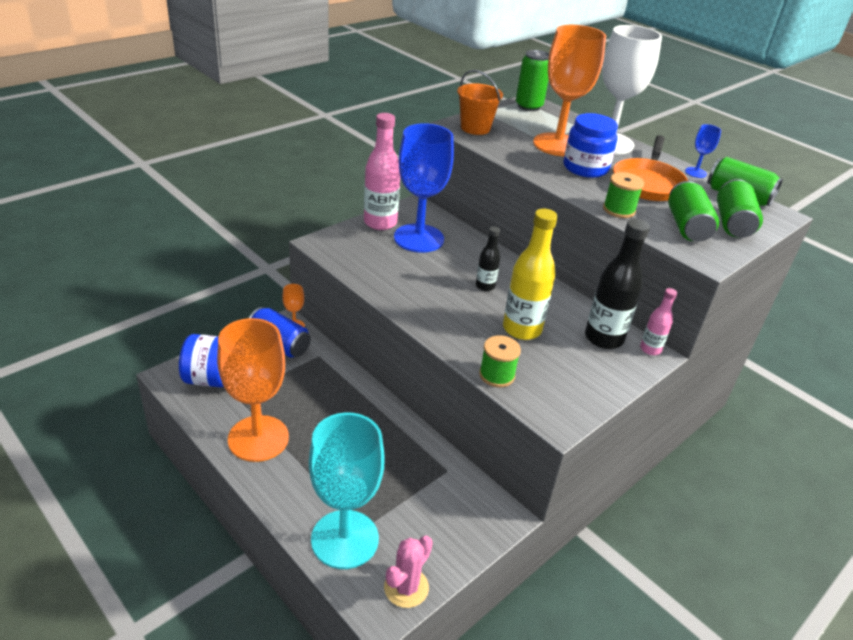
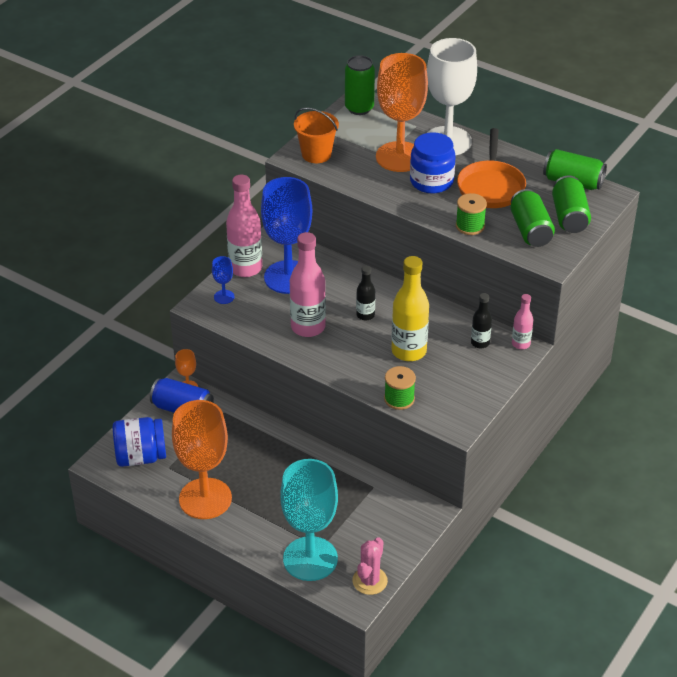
camera: 10 degrees left, 5 degrees up
black bottle [585,218,650,349] -> black bottle [471,293,492,348], size x0.54
blue goblet [685,124,721,178] -> blue goblet moved to [212,256,235,304]
none -> pink bottle [290,232,326,337]

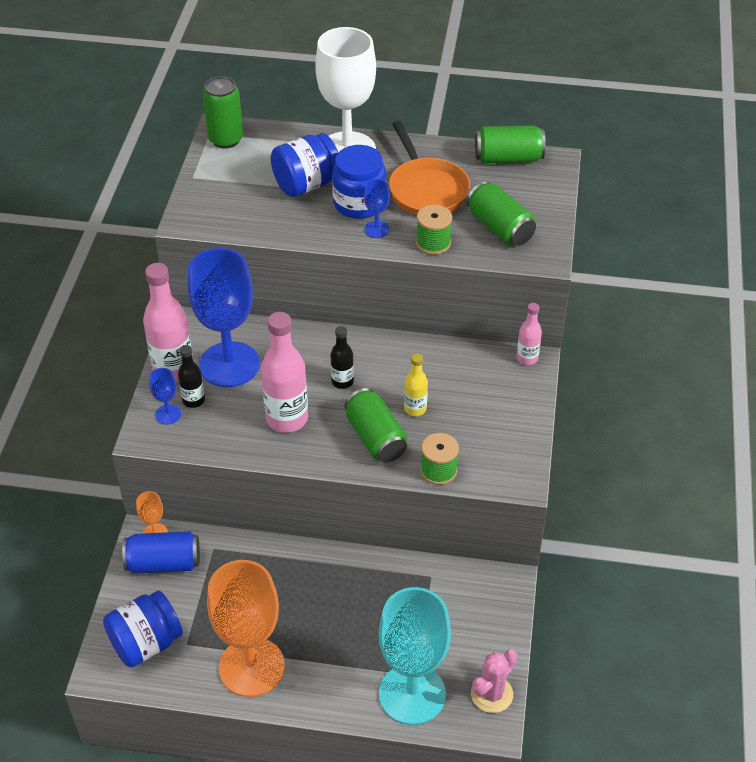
camera: 25 degrees left, 5 degrees up
orange bucket [294,108,339,163] -> none
pink cactus [352,537,388,595] -> pink cactus turned 45 degrees clockwise [471,649,517,713]
orange goblet [376,53,428,172] -> blue jar [271,133,338,197]
yellow bottle [391,256,429,361] -> yellow bottle [404,353,428,416], size x0.54
black bottle [471,293,492,348] -> black bottle moved to [178,345,205,408]
green can [552,176,591,233] -> green can moved to [345,388,407,463]
none -> blue goblet [364,179,390,238]

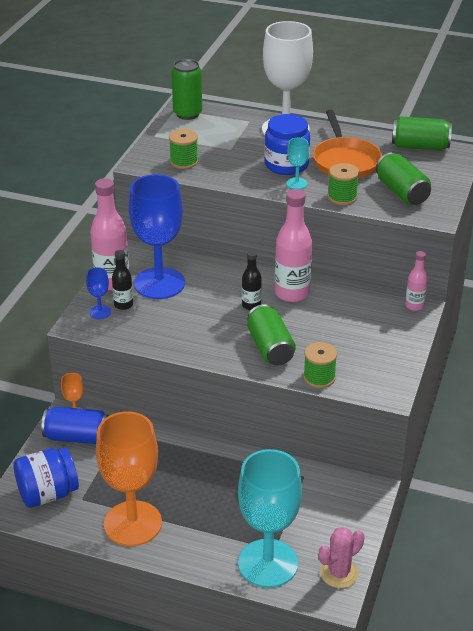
camera: 10 degrees right, 10 degrees down
pink bottle [261,312,308,433] -> pink bottle moved to [275,189,312,302]
blue jar [271,133,338,197] -> none
blue goblet [364,179,390,238] -> turquoise goblet [286,138,309,189]
yellow bottle [404,353,428,416] -> none
none -> green spool [169,129,198,169]

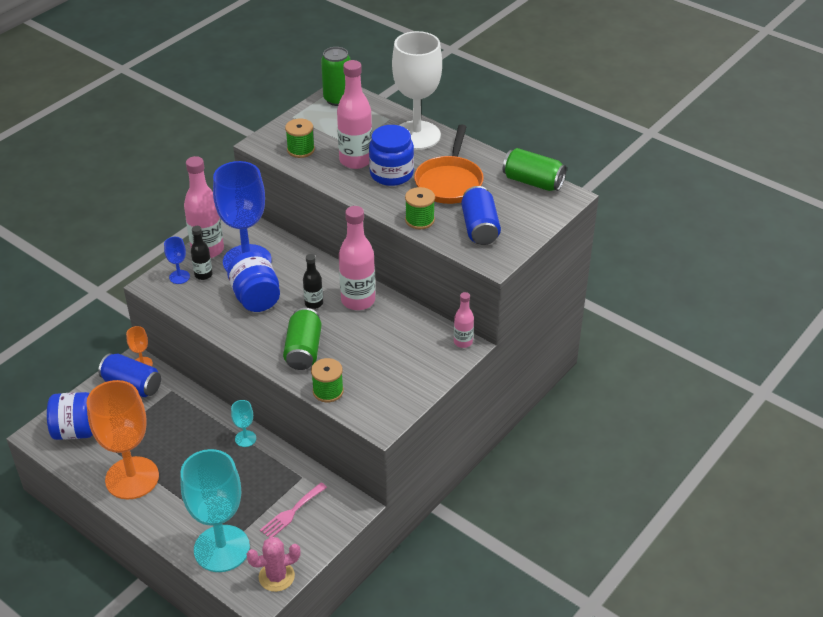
camera: 20 degrees right, 5 degrees up
turquoise goblet [286,138,309,189] -> turquoise goblet moved to [231,400,256,447]
green can [376,152,431,205] -> blue can [461,186,501,245]
none -> blue jar [227,251,280,312]
none -> pink fork [260,483,327,538]
none -> pink bottle [337,60,372,169]

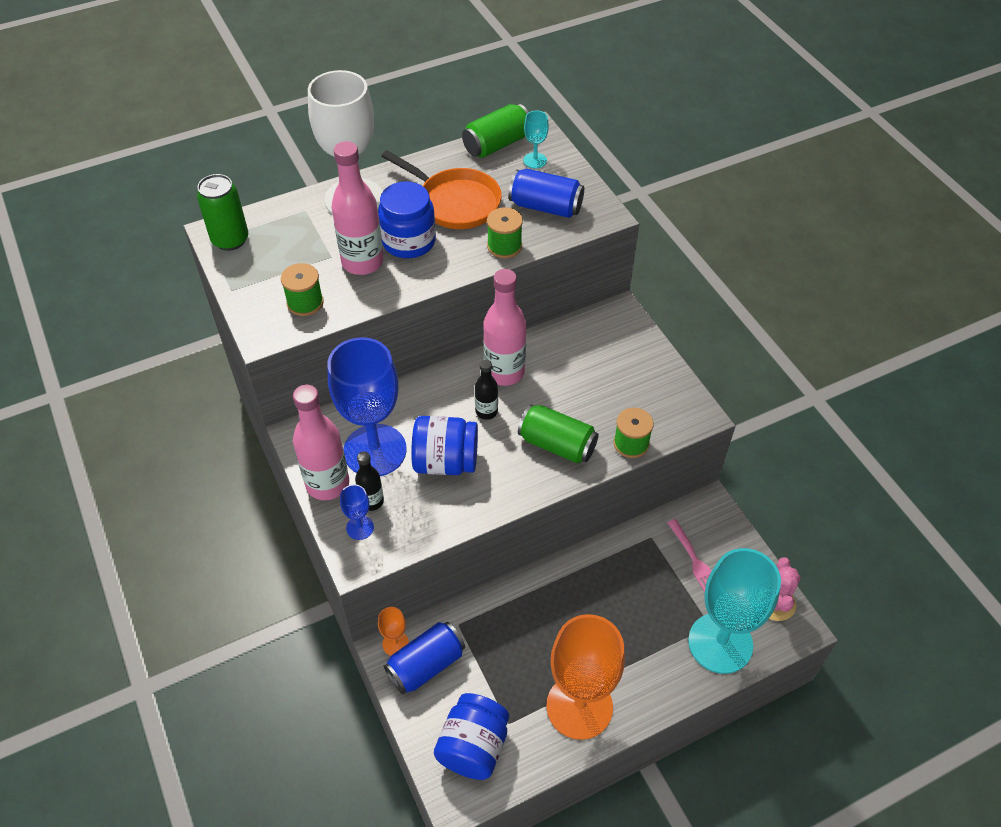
camera: 65 degrees left, 10 degrees up
turquoise goblet [231,400,256,447] -> turquoise goblet moved to [523,111,549,169]
pink bottle [454,292,474,348] -> none

